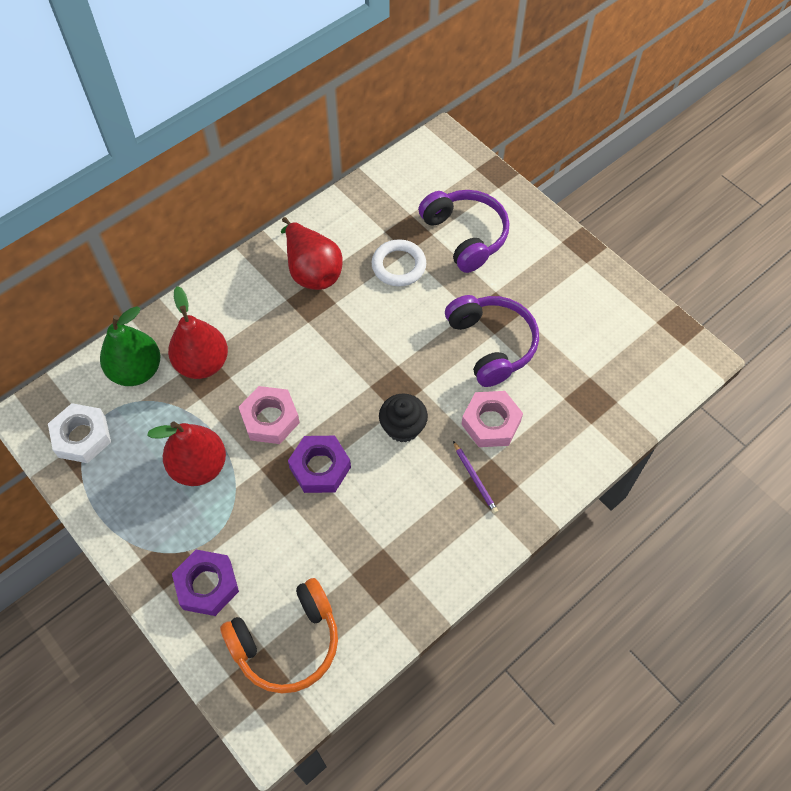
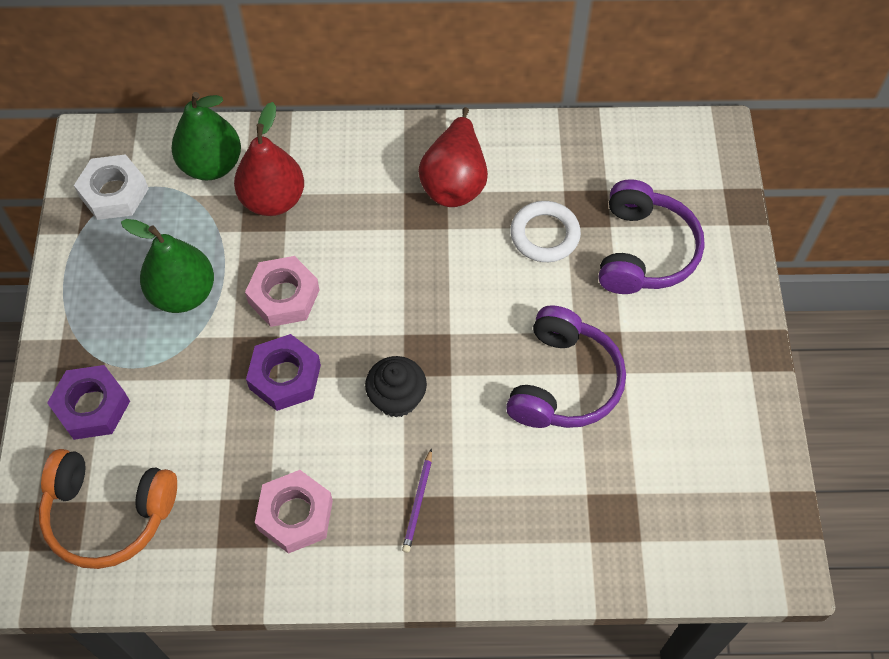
camera: 40 degrees right, 0 degrees up
red pear [147,421,226,486] -> green pear [121,219,214,313]
pink nut [461,391,523,447] -> pink nut moved to [255,470,333,554]

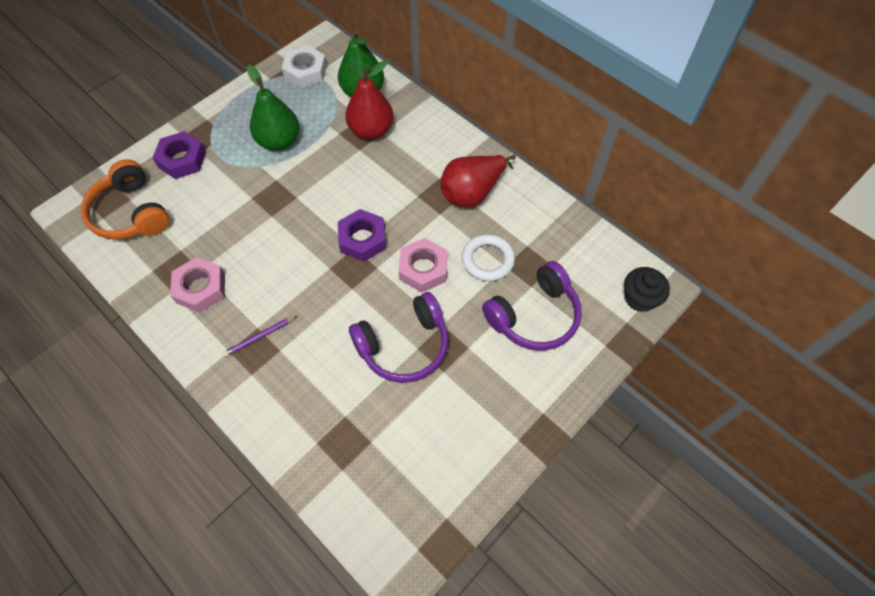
camera: 45 degrees right, 0 degrees up
pink nut [245,256,319,327] -> pink nut moved to [398,238,447,293]
purple nut [246,334,321,411] -> purple nut moved to [338,209,386,262]
black cupcake [365,356,427,417] -> black cupcake moved to [624,267,670,312]

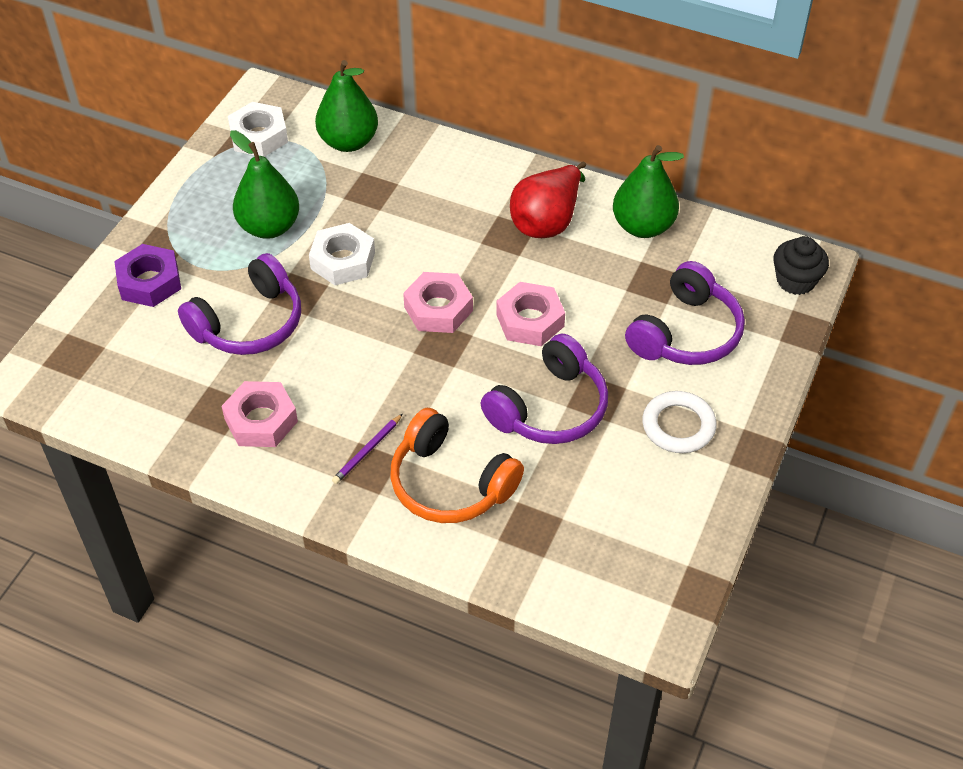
camera: 20 degrees left, 10 degrees down
orange headphones [81,159,169,240] -> orange headphones moved to [390,408,524,523]
purple nut [338,209,386,262] -> pink nut [403,272,473,333]
red pear [345,61,394,140] -> none
white ring [462,234,515,281] -> white ring moved to [642,391,717,453]
none -> purple headphones [178,253,301,355]
none -> white nut [309,223,375,285]
none -> green pear [613,145,684,238]

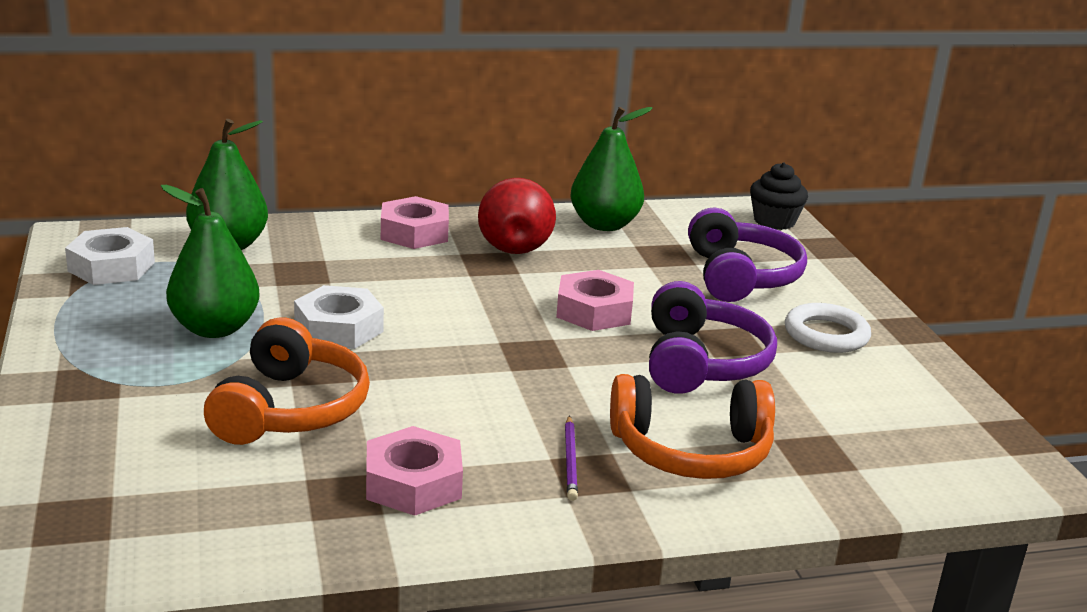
camera: 40 degrees left, 25 degrees down
purple nut [114,244,181,307] -> none
purple headphones [178,253,301,355] -> orange headphones [204,317,370,445]
pink nut [403,272,473,333] -> pink nut moved to [381,196,449,249]

